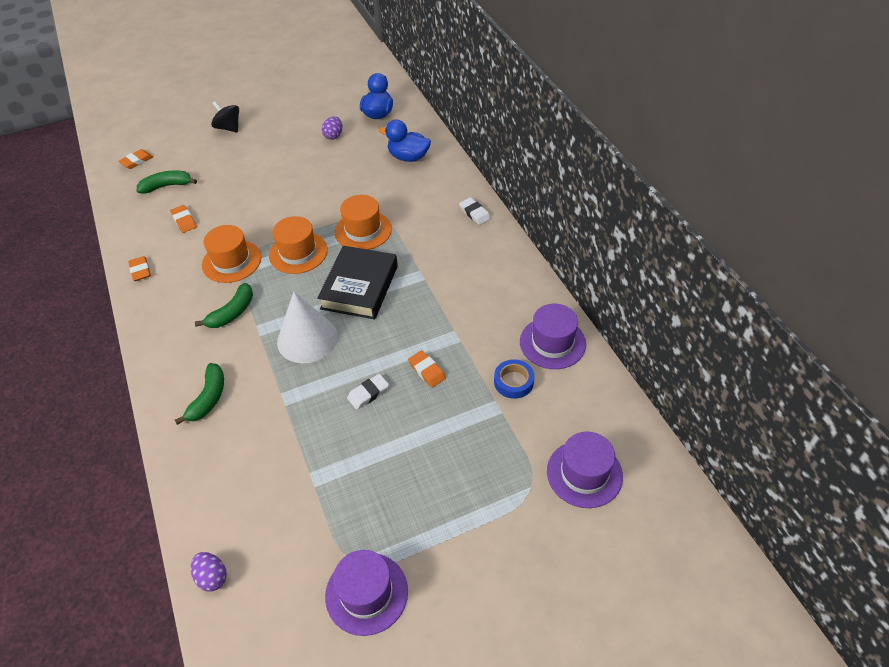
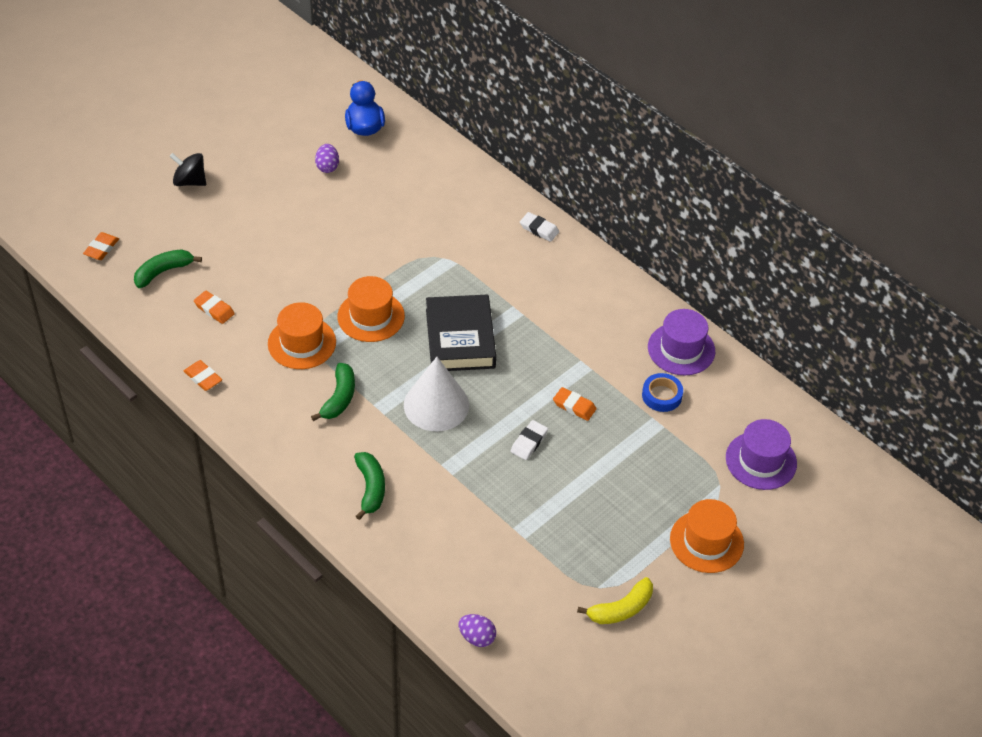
camera: 25 degrees left, 0 degrees up
purple hat [325,550,408,636] -> yellow banana [577,577,653,624]
orange hat [335,195,392,250] -> orange hat moved to [670,499,744,573]
blue duck [379,120,431,162] -> none

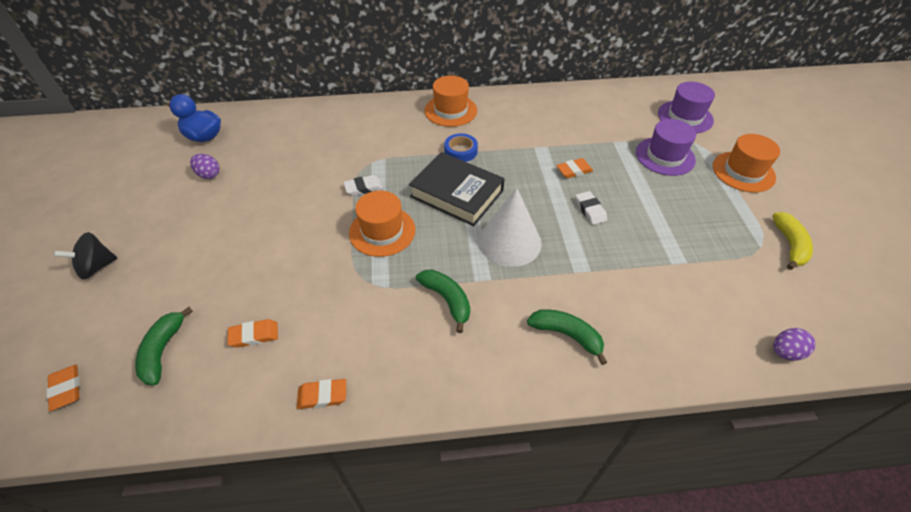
camera: 50 degrees left, 0 degrees up
orange hat [268,302,336,369] -> orange hat moved to [424,76,477,127]
white eraser [520,212,559,242] -> white eraser moved to [343,175,383,196]
blue tape [642,373,683,412] -> blue tape moved to [444,133,478,162]
purple hat [648,309,715,375] -> purple hat moved to [636,119,696,176]

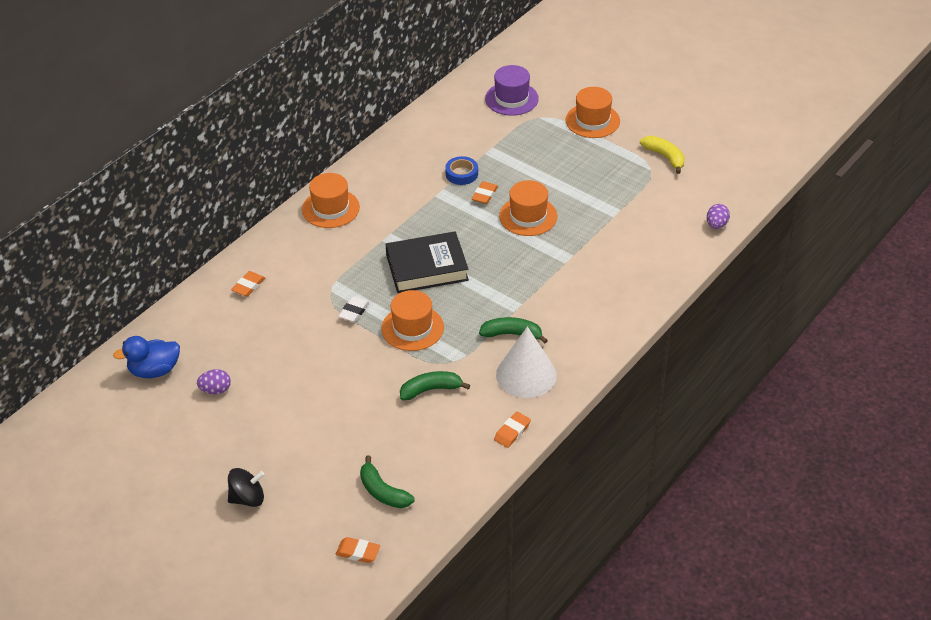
camera: 45 degrees left, 5 degrees down
black spinning top [54,232,117,280] -> black spinning top turned 120 degrees counterclockwise [228,468,265,507]
orange eraser [227,319,278,348] -> orange eraser moved to [231,271,265,297]
blue tape [444,133,478,162] -> blue tape moved to [445,156,478,185]
white cone [478,188,542,267] -> white cone moved to [496,326,557,398]
green banana [527,309,607,365] -> green banana moved to [400,371,470,401]
white eraser [575,191,607,225] -> orange hat [499,180,557,236]
purple hat [636,119,696,176] -> none

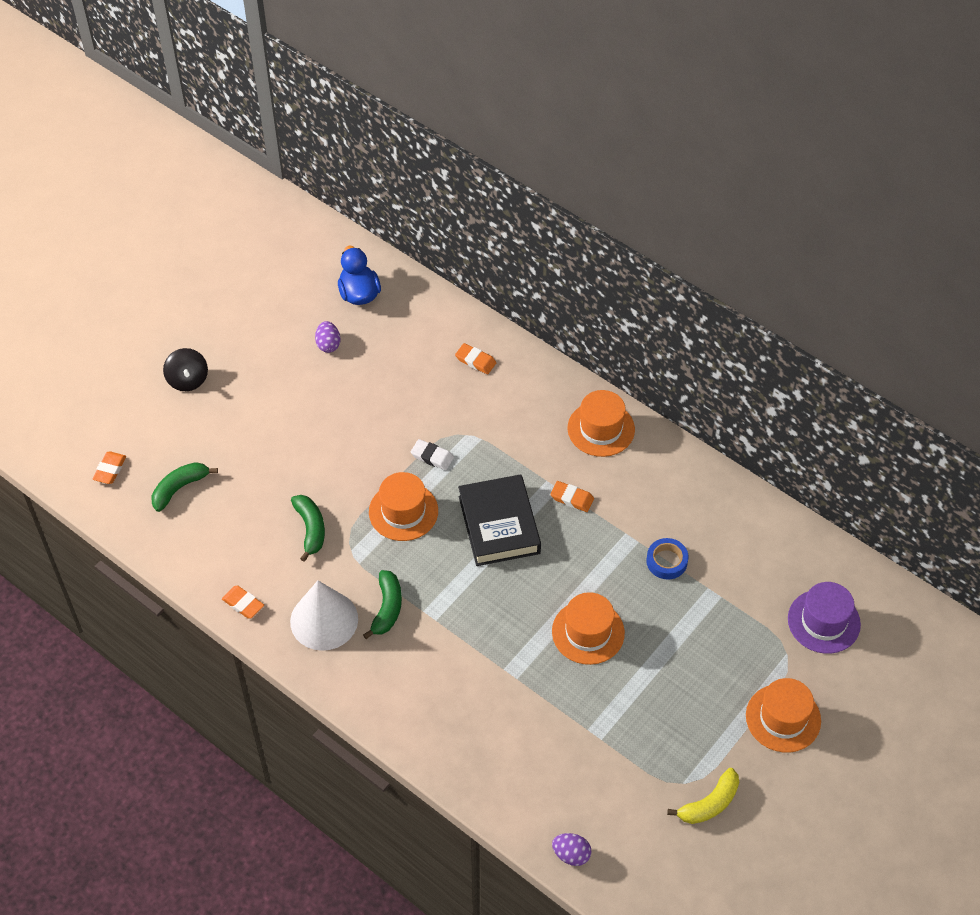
camera: 90 degrees right, 10 degrees up
orange eraser [471,181,498,204] -> orange eraser moved to [550,481,594,512]

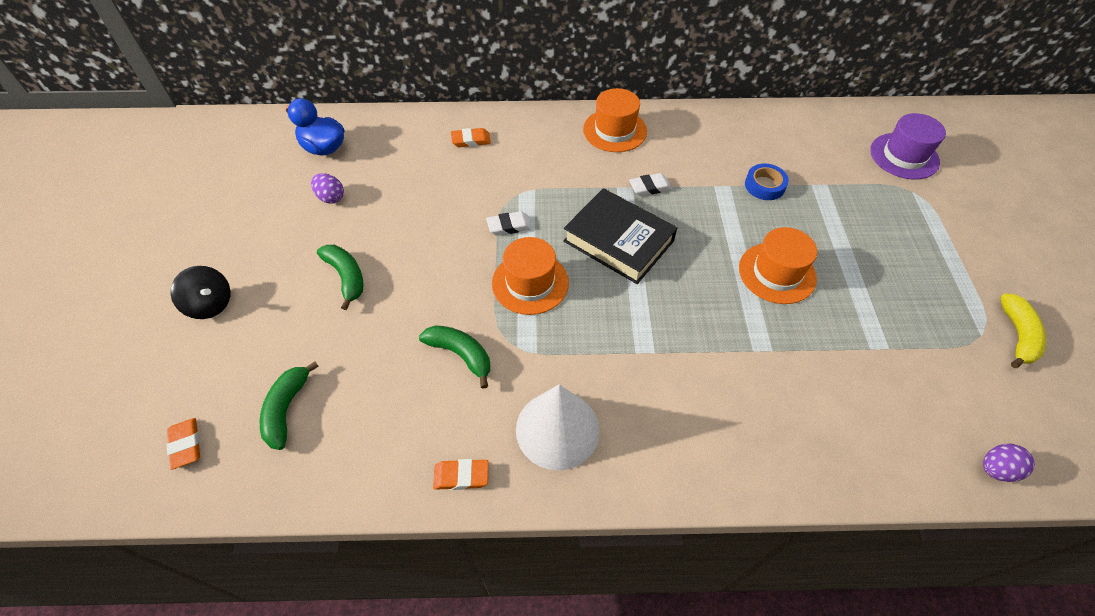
camera: 40 degrees left, 0 degrees up
green banana [363,570,402,639] -> green banana moved to [317,245,364,310]
orange eraser [550,481,594,512] -> white eraser [629,173,672,196]
orange hat [746,678,821,753] -> none

